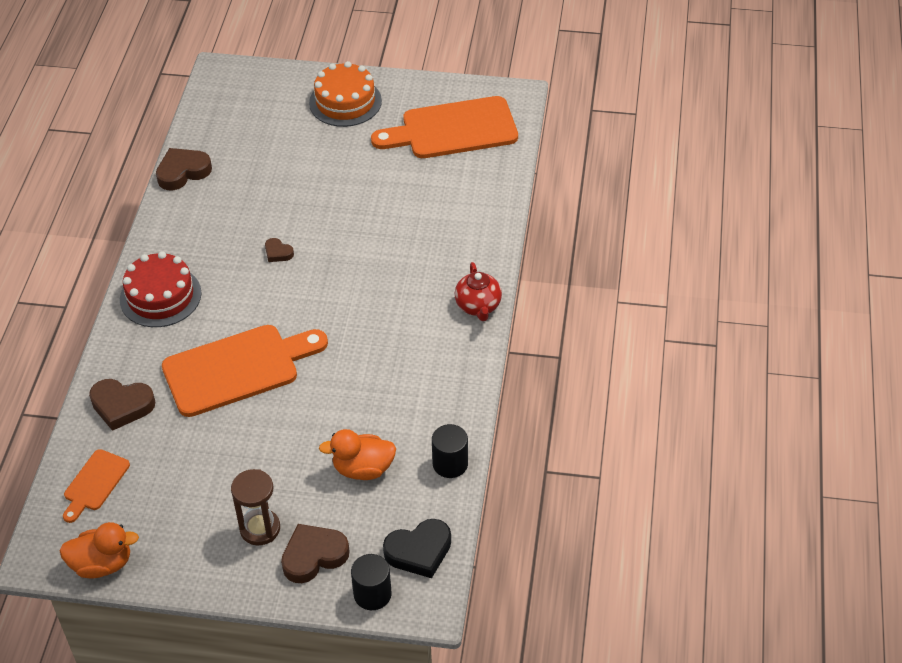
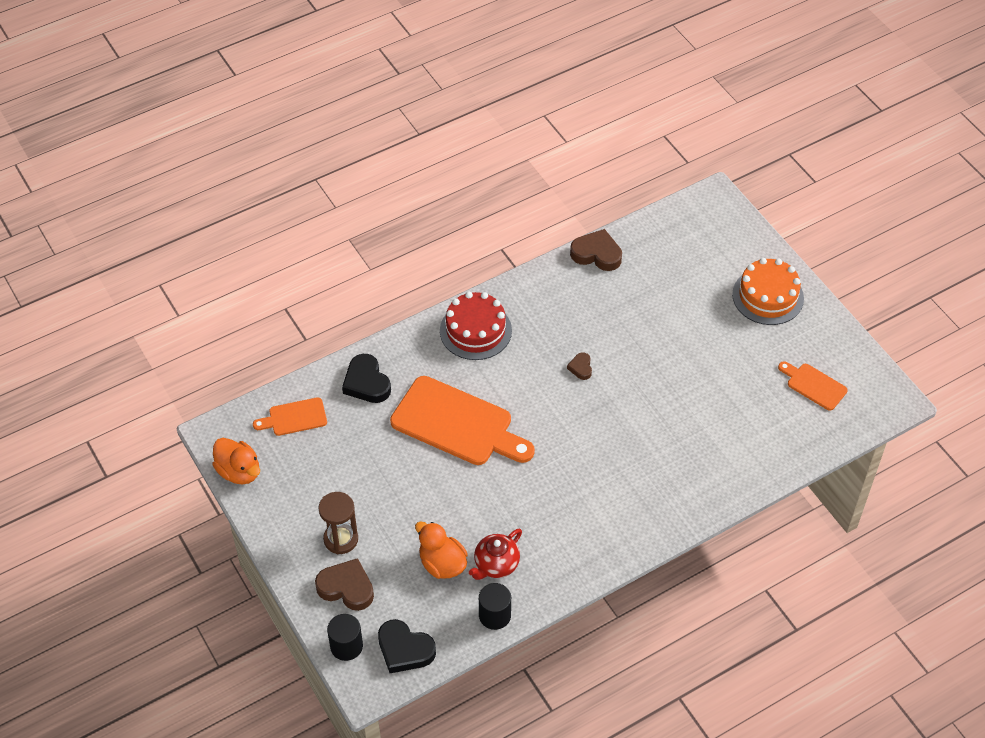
camera: 50 degrees right, 5 degrees up
brown heart [89,379,155,431] -> black heart [342,354,391,403]
orange cutting board [371,96,518,158] -> orange cutting board [778,361,848,411], size x0.50
red teapot [455,262,502,321] -> red teapot moved to [469,529,522,580]

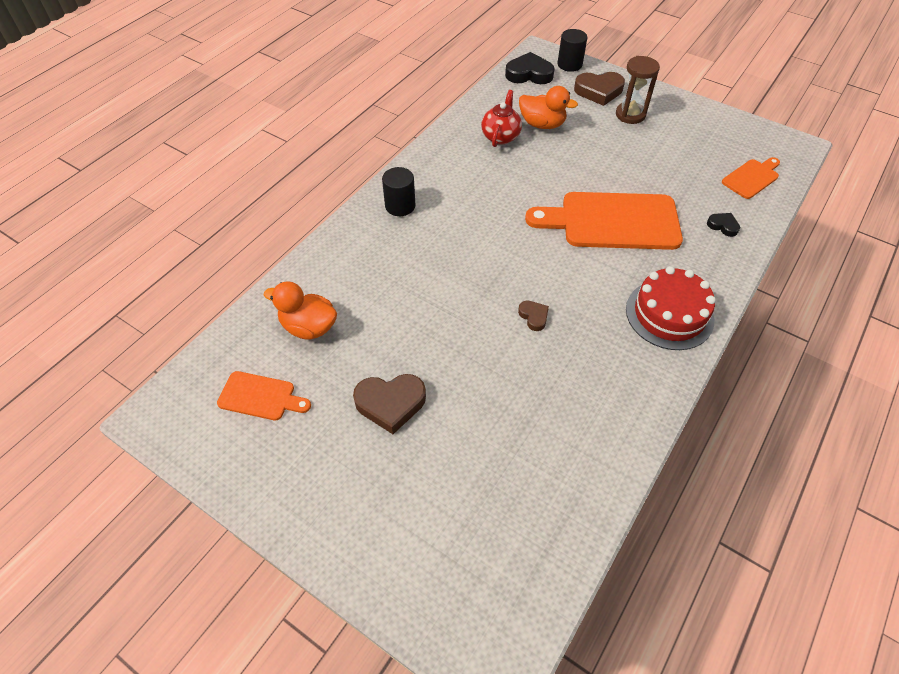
camera: 155 degrees right, 0 degrees up
orange duck [212,438,260,484] -> orange duck moved to [263,281,337,340]
black heart [342,354,391,403] -> black heart [707,213,740,237], size x0.53
black cylinder [479,583,511,630] -> black cylinder moved to [382,167,415,216]
brown heart [570,229,622,271] -> brown heart moved to [353,374,426,434]
orange cake [732,258,804,325] -> none

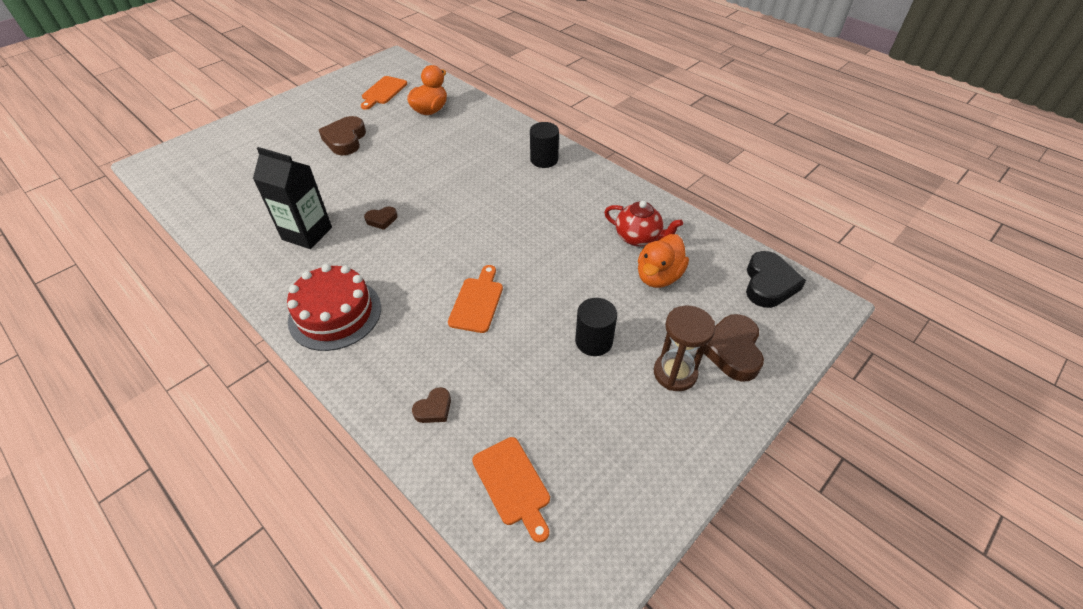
camera: 100 degrees right, 5 degrees down
orange cutting board [525,192,683,250] -> orange cutting board [448,265,503,333], size x0.50
black cylinder [557,29,587,72] -> black cylinder moved to [575,298,617,356]
black heart [707,213,740,237] -> brown heart [412,387,451,423]
none -> black carton [253,147,332,249]

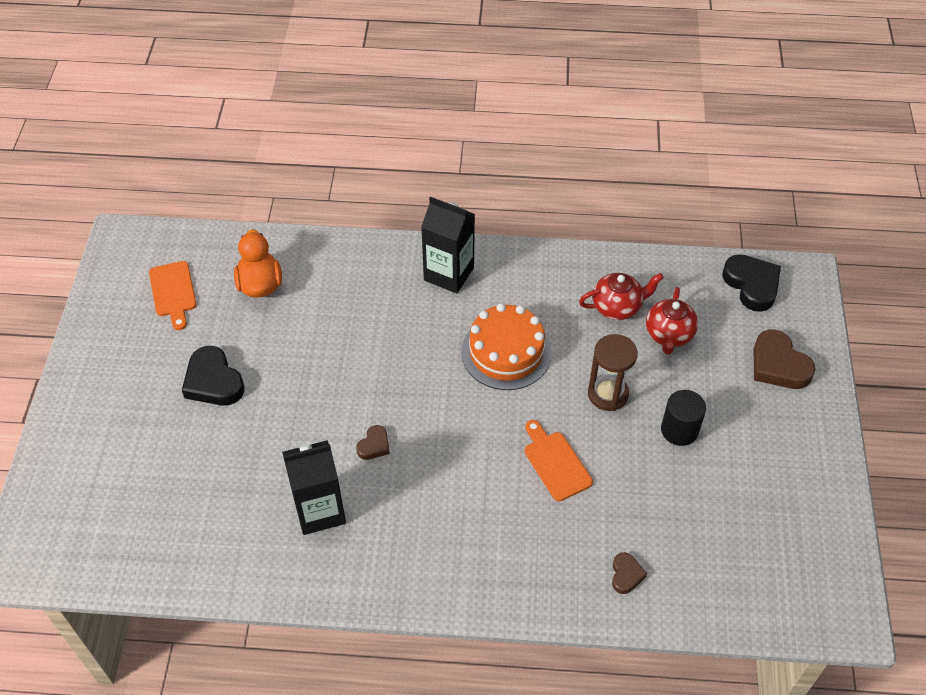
camera: 40 degrees left, 5 degrees up
red cake [287,264,381,351] -> none
brown heart [319,116,366,155] -> black heart [182,346,245,406]
orange cutting board [472,437,550,543] -> none
black cylinder [530,122,559,168] -> black carton [421,197,475,293]
orange duck [638,234,689,288] -> red teapot [646,287,698,355]
brown hourglass [654,306,715,391] -> brown hourglass moved to [588,334,638,411]
none -> orange cake [461,303,552,390]

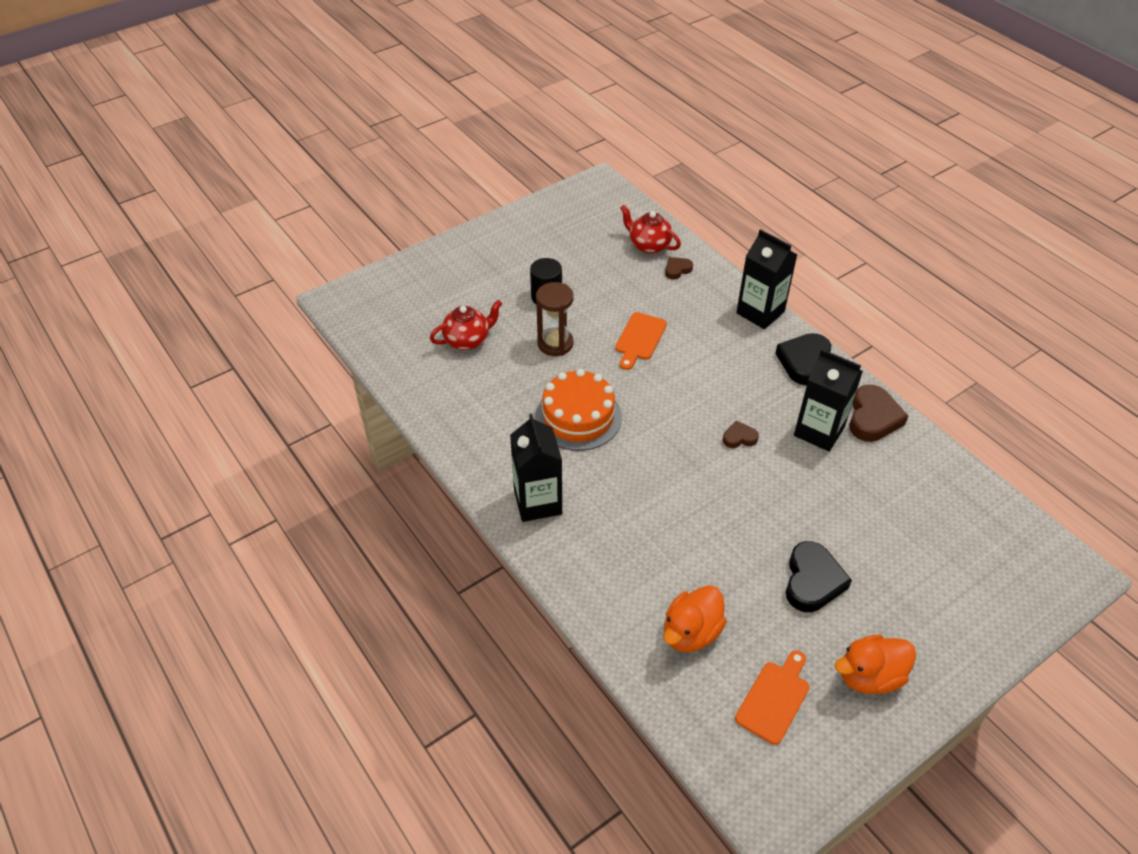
camera: 130 degrees left, 5 degrees down
red teapot [579,273,664,320] -> red teapot moved to [620,205,681,254]
black heart [722,254,781,312] -> black heart moved to [775,333,831,386]
brown heart [753,329,816,389] -> brown heart moved to [849,384,908,442]
none -> black carton [736,229,797,329]
none -> orange duck [835,634,916,694]

